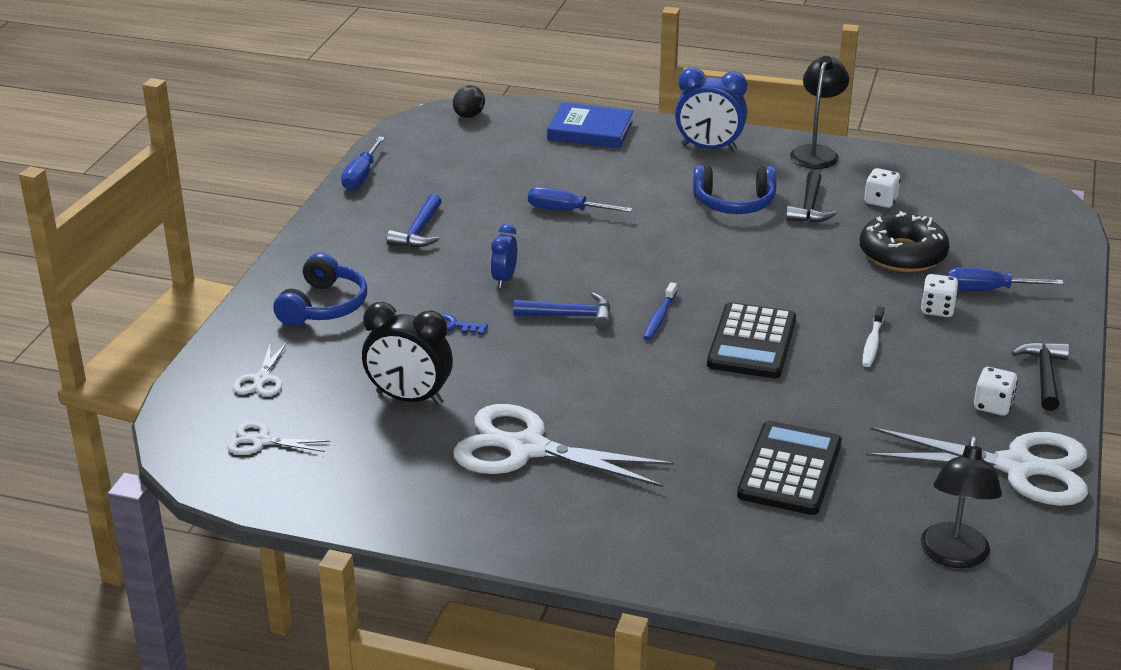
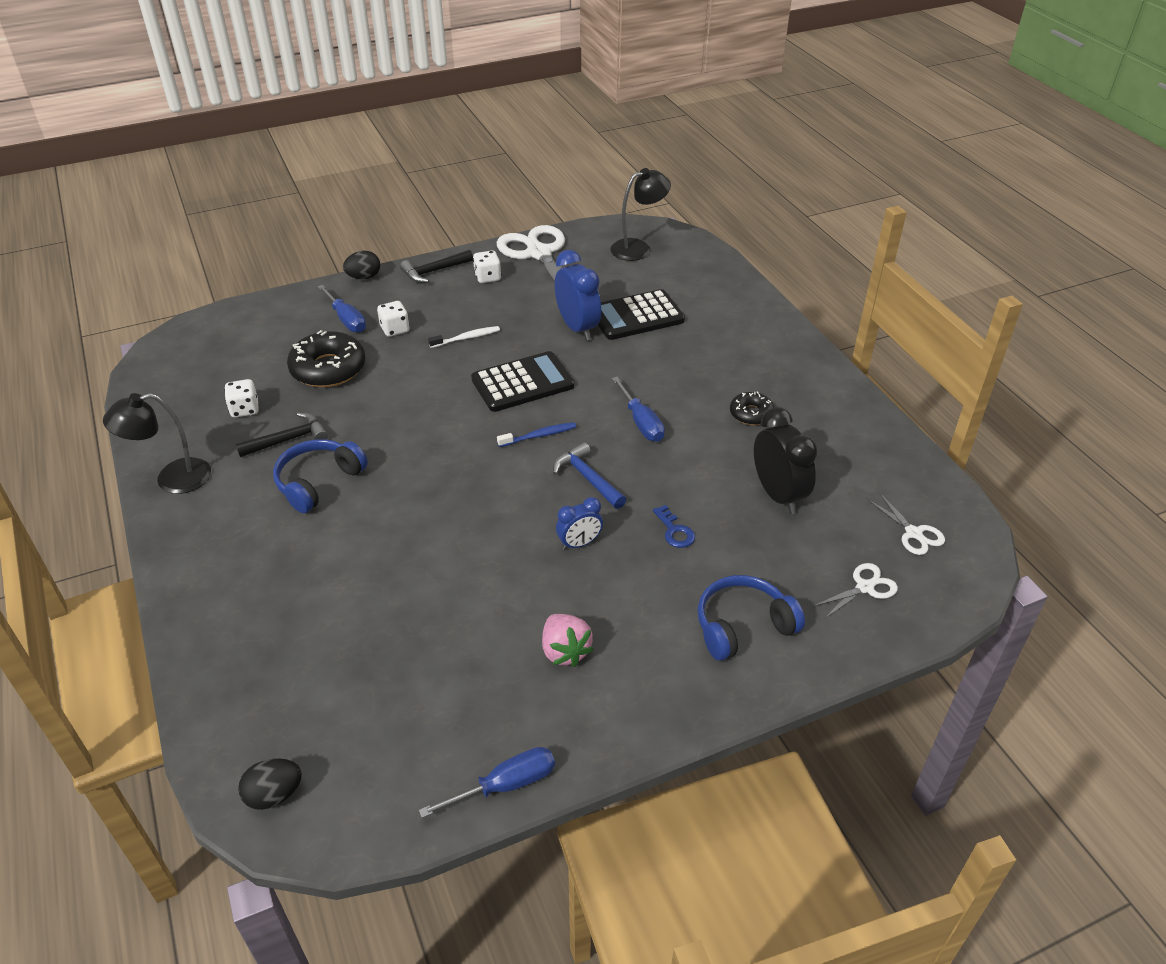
camera: 130 degrees left, 10 degrees up
blue hammer [387,194,442,248] -> pink strawberry [542,614,594,667]
white scissors [453,404,674,487] -> black donut [730,391,774,425]
blue screwdriver [528,187,632,212] -> blue screwdriver moved to [612,377,665,442]
blue book [547,103,633,148] -> none
blue clock [675,67,747,151] -> blue clock moved to [555,250,601,340]
blue headphones [693,165,777,214] -> blue headphones turned 105 degrees counterclockwise [273,439,368,513]
none -> black egg [343,251,380,279]

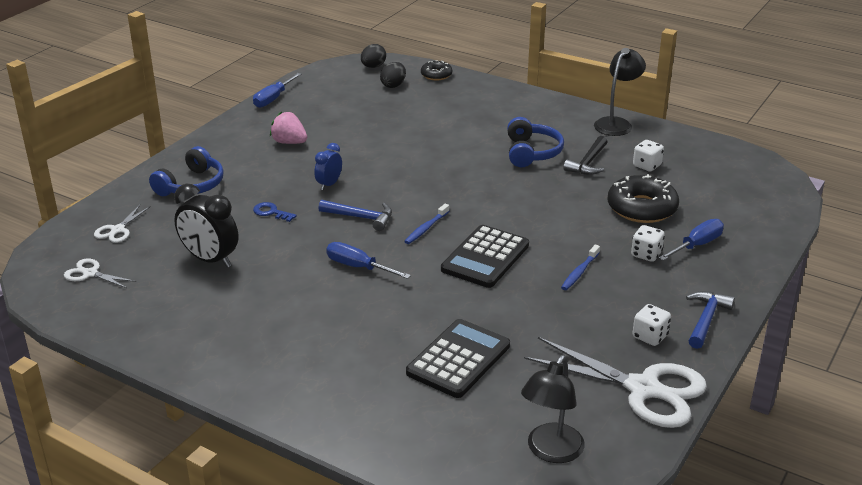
camera: 145 degrees right, 10 degrees down
blue screwdriver [317,285,366,333] -> blue screwdriver turned 120 degrees clockwise [658,219,724,261]
black egg [343,251,380,279] -> black egg moved to [380,62,406,88]
black hammer [400,250,473,283] -> blue hammer [686,291,735,349]
white toothbrush [428,326,500,348] -> blue toothbrush [561,245,600,290]
blue clock [555,250,601,340] -> none
black donut [730,391,774,425] -> black donut moved to [421,60,452,80]

